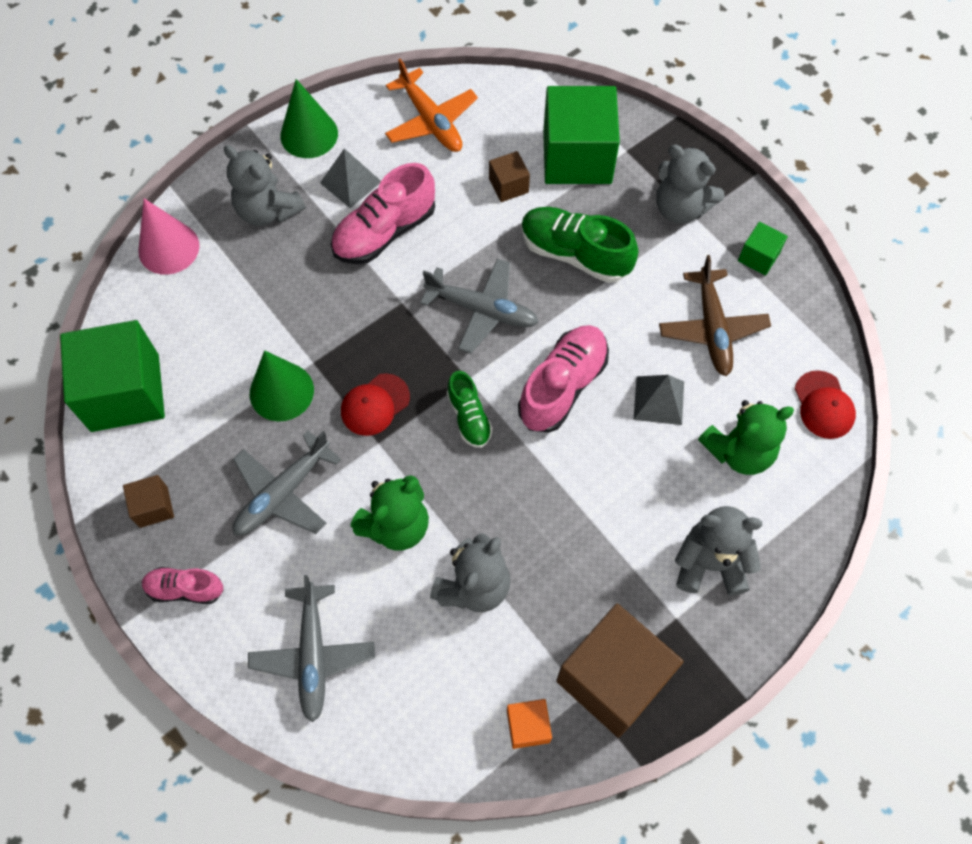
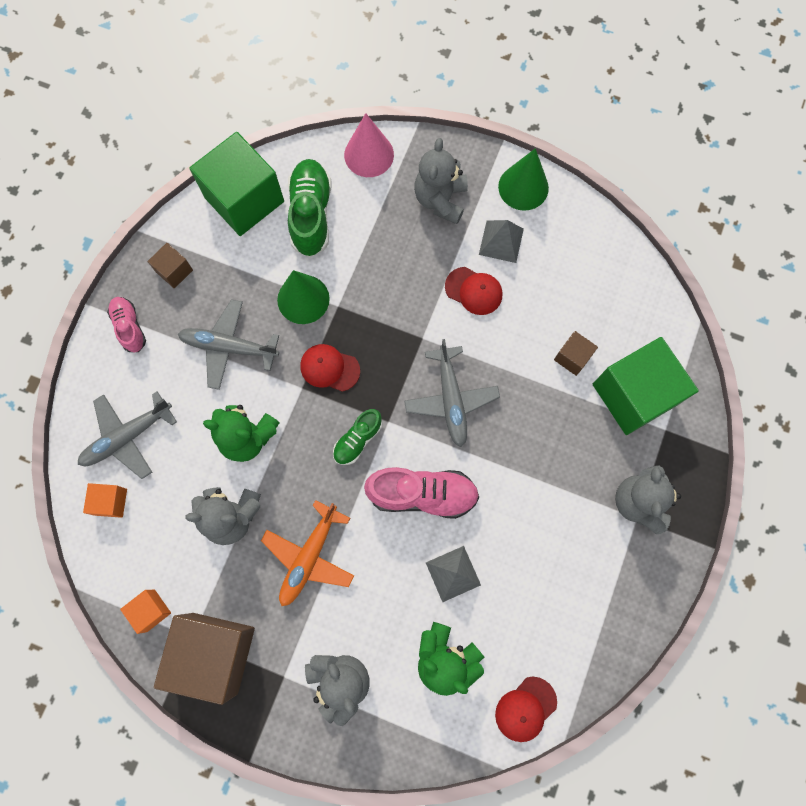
camera: 60 degrees right, 10 degrees up
pink shoe [331,163,435,264] -> red cap [445,267,503,315]
orange plane [385,59,478,152] -> orange plane moved to [261,500,354,606]
green shoe [521,207,639,283] -> green shoe moved to [288,159,331,257]
brown plane [659,255,771,376] -> none
green cube [738,222,788,276] -> none
none -> orange cube [83,483,127,518]

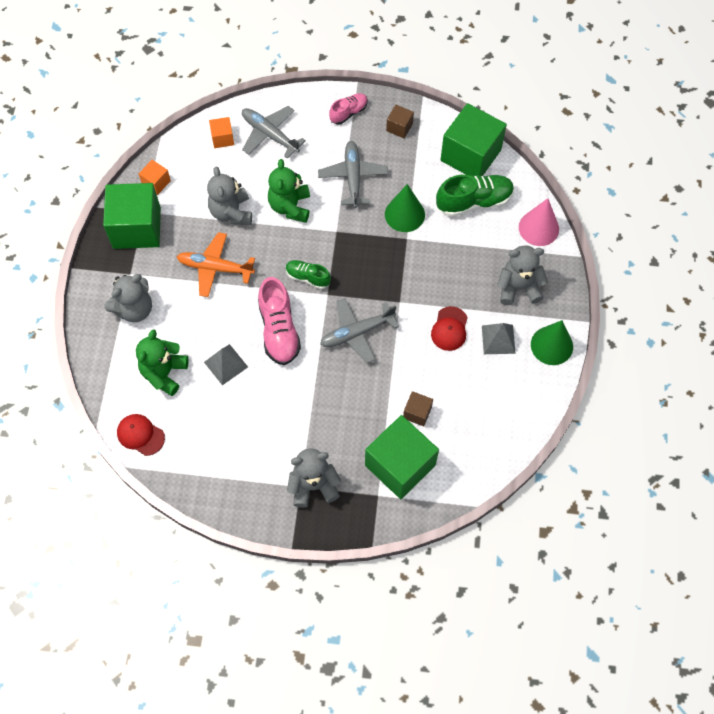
camera: 75 degrees right, 10 degrees down
brown cube [154,613,255,705] -> green cube [103,183,161,249]
red cap [300,344,360,392] -> none

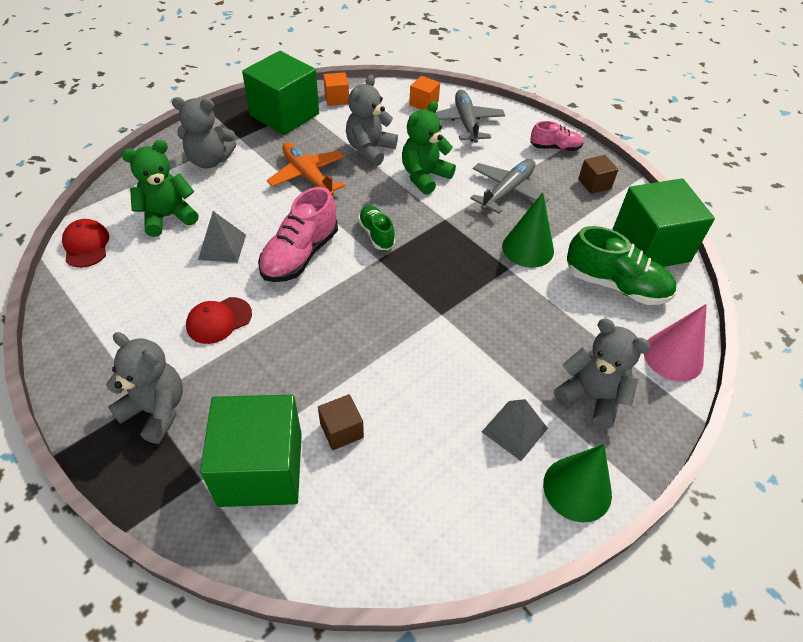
camera: 40 degrees right, 15 degrees down
grey plane [320,298,399,363] -> none
red cap [431,306,468,351] -> red cap moved to [186,297,252,344]

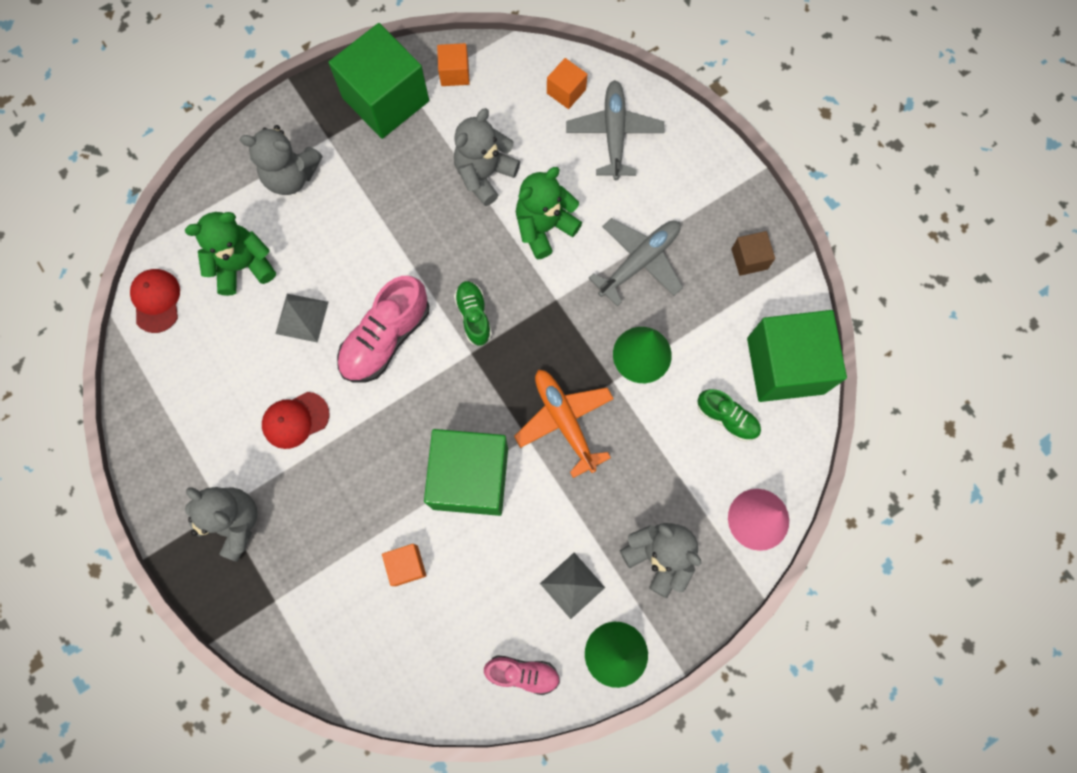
camera: 10 degrees right, 25 degrees up
green cube [200,395,302,507] -> green cube moved to [424,429,508,516]
orange plane [267,142,345,196] -> orange plane moved to [514,370,614,478]
brown cube [318,394,364,450] -> orange cube [382,544,426,586]
pink shoe [530,121,584,151] -> pink shoe moved to [484,655,560,695]
green shoe [567,226,676,305] -> green shoe [697,389,761,441], size x0.59

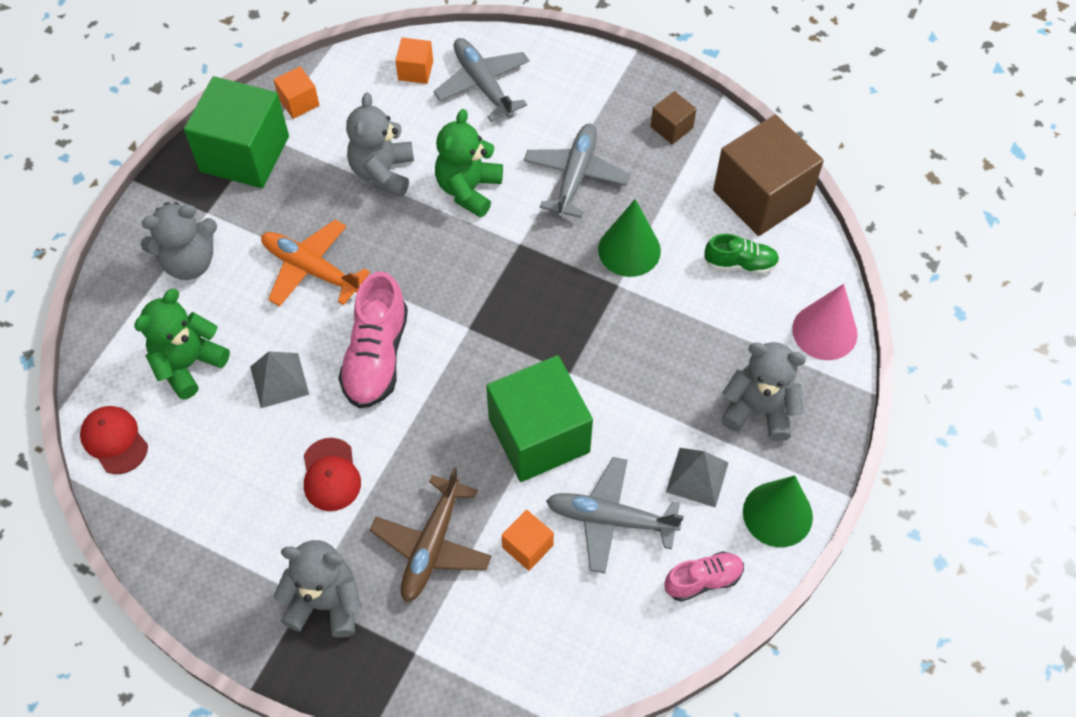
camera: 30 degrees left, 15 degrees down
red cap [262,392,329,449] -> red cap turned 45 degrees counterclockwise [304,438,361,511]
green shoe [454,281,492,346] -> none
orange plane [514,370,614,478] -> orange plane moved to [261,220,370,306]
green cube [747,310,847,402] -> brown cube [713,115,824,236]
none -> brown plane [370,468,492,602]
none -> grey plane [546,457,684,574]

